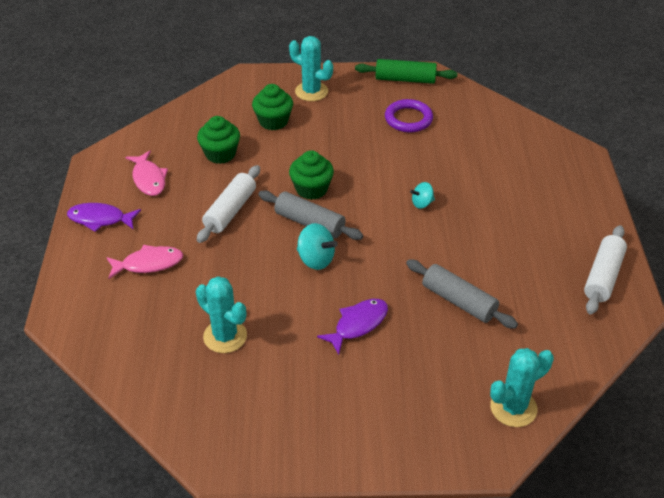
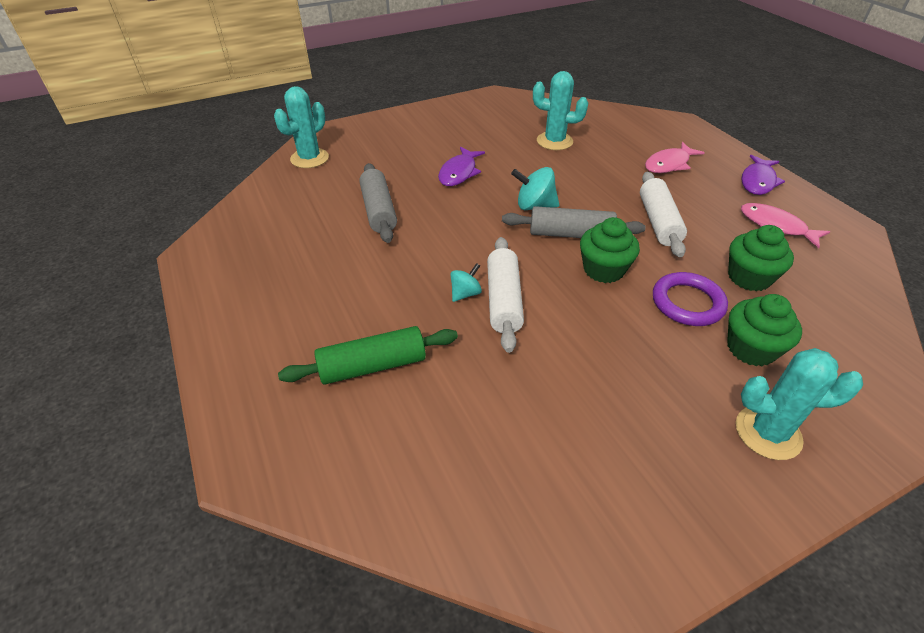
camera: 155 degrees right, 0 degrees up
purple fish [67,203,141,232] -> purple fish turned 135 degrees clockwise [742,155,785,195]
green rolling pin [355,59,457,84] -> green rolling pin moved to [278,326,458,384]
purple ring [385,99,433,132] -> purple ring moved to [653,272,728,326]
grey rolling pin [406,259,518,329] -> grey rolling pin turned 60 degrees clockwise [359,163,397,243]
white rolling pin [584,225,627,314] -> white rolling pin moved to [487,237,524,353]

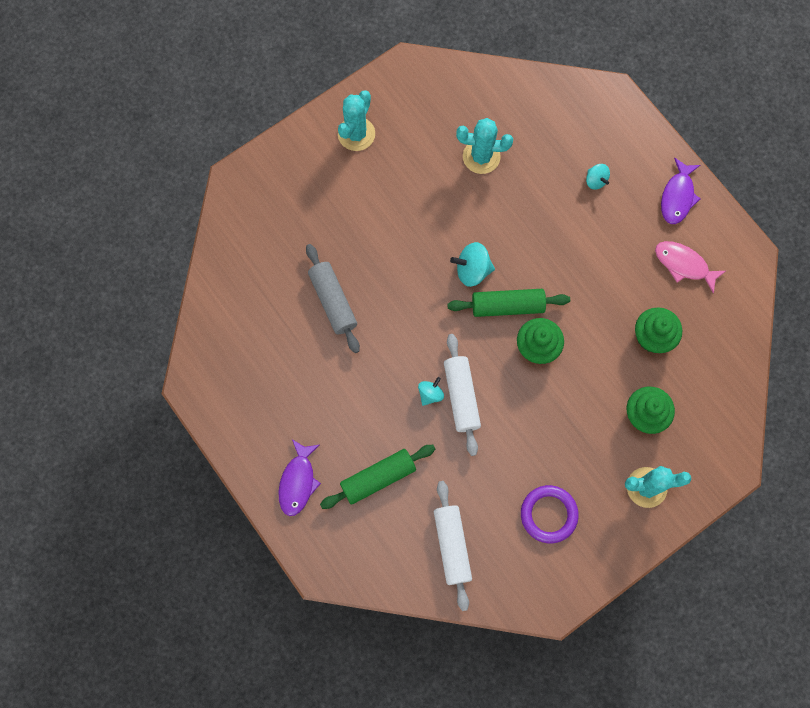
camera: 10 degrees left, 30 degrees up
turquoise cactus [274,86,329,168] -> turquoise cactus moved to [338,90,375,151]
purple fish [438,147,485,186] -> purple fish moved to [278,439,321,516]
grey rolling pin [502,206,646,238] -> green rolling pin [447,289,570,317]
white rolling pin [640,172,687,257] -> white rolling pin moved to [434,481,472,611]
pink fish [645,142,705,173] -> turquoise spinning top [586,164,610,190]
purple ring [653,272,728,326] -> purple ring moved to [521,485,579,543]

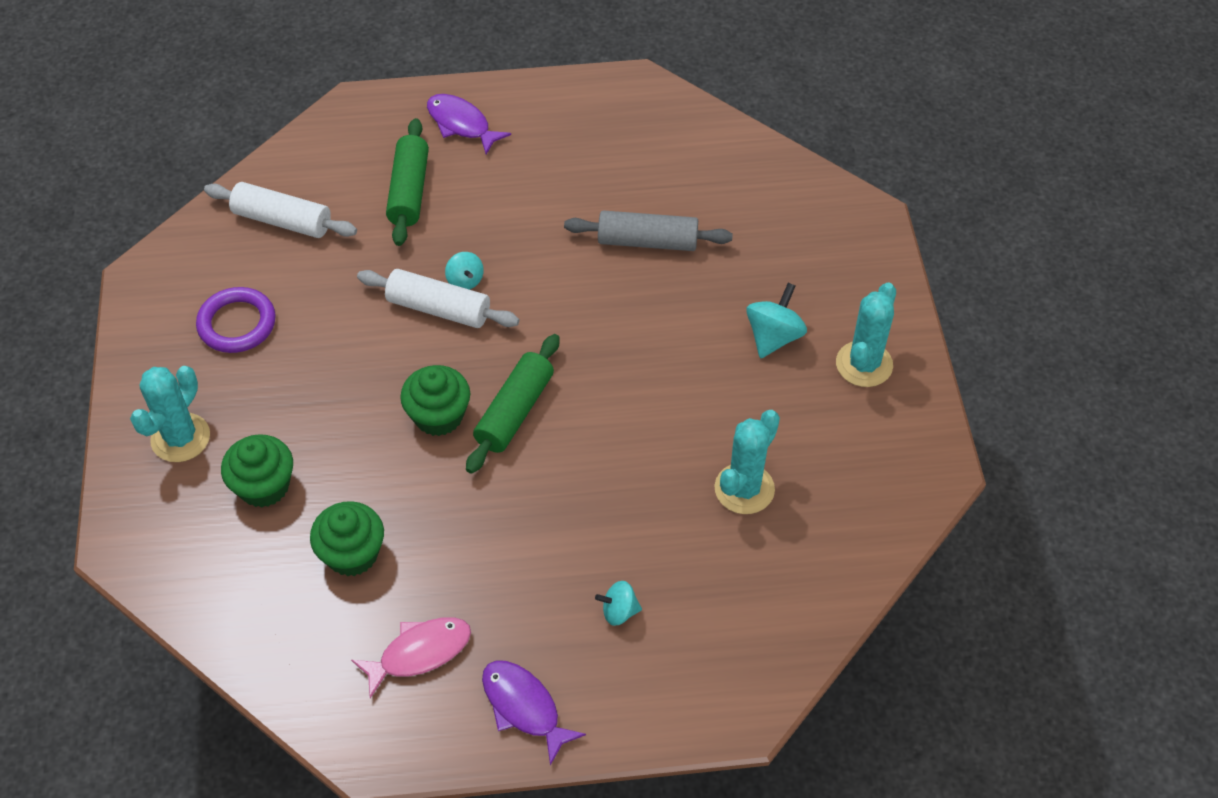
camera: 120 degrees right, 20 degrees down
turquoise cactus [338,90,375,151] -> turquoise cactus turned 60 degrees clockwise [836,282,896,387]
turquoise spinning top [450,242,495,287] -> turquoise spinning top moved to [746,283,807,358]

